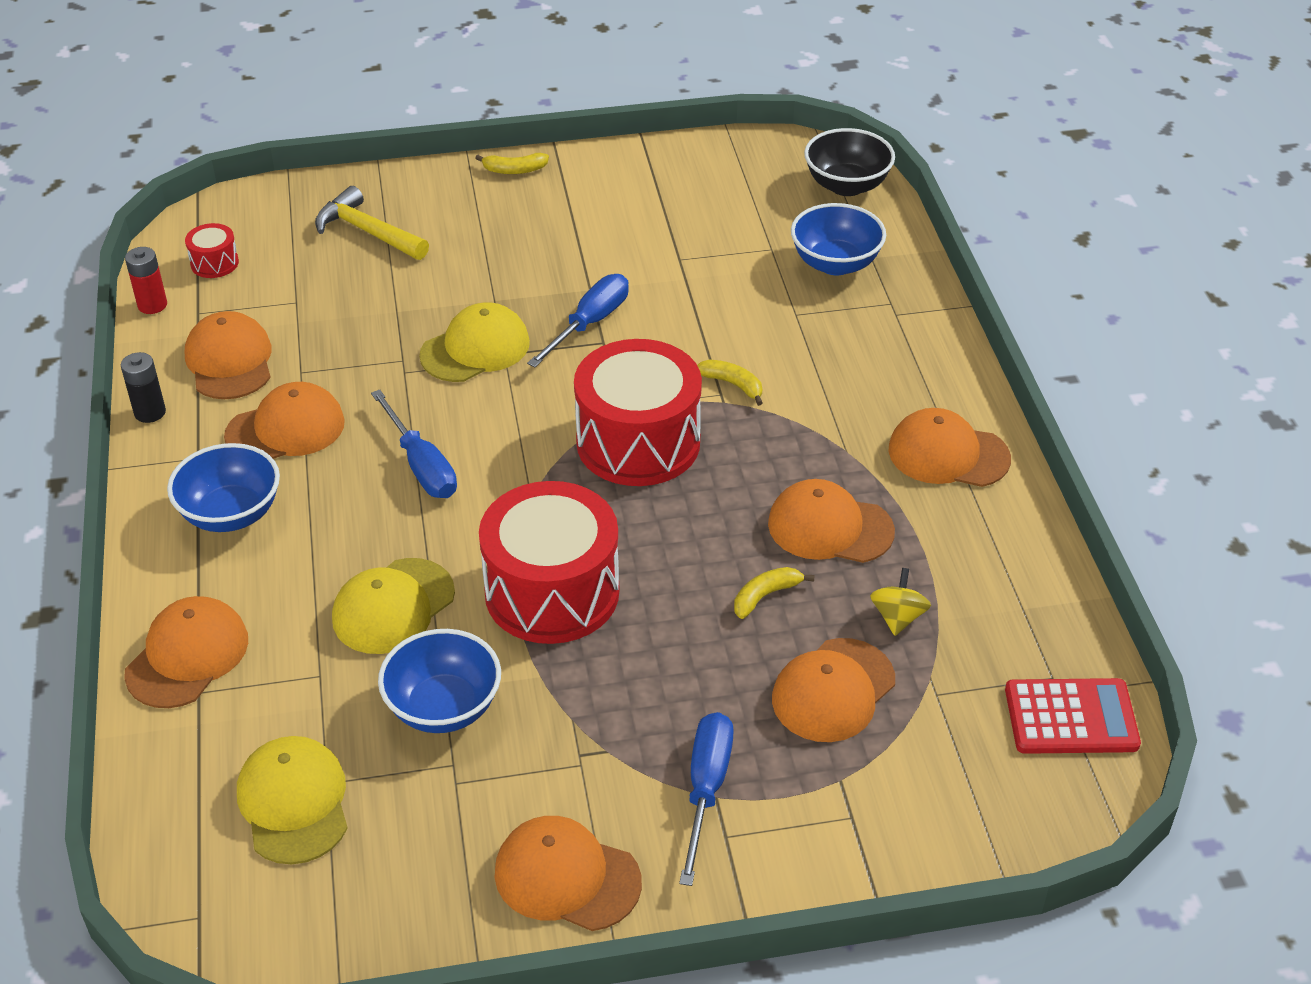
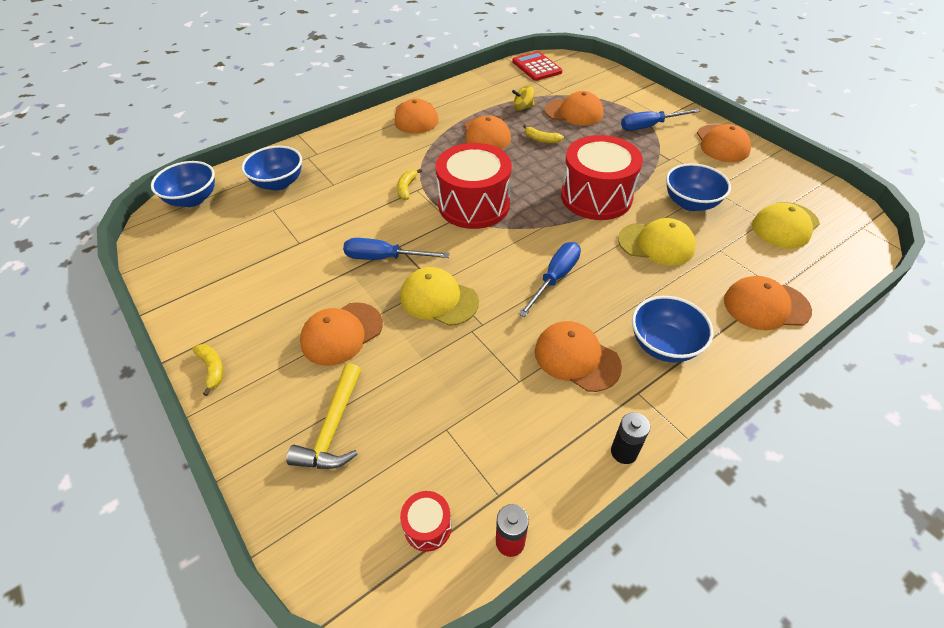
camera: 115 degrees left, 5 degrees up
orange cap [185,311,272,399] -> orange cap moved to [300,302,383,366]
black bowl [804,128,895,196] -> blue bowl [151,161,215,207]

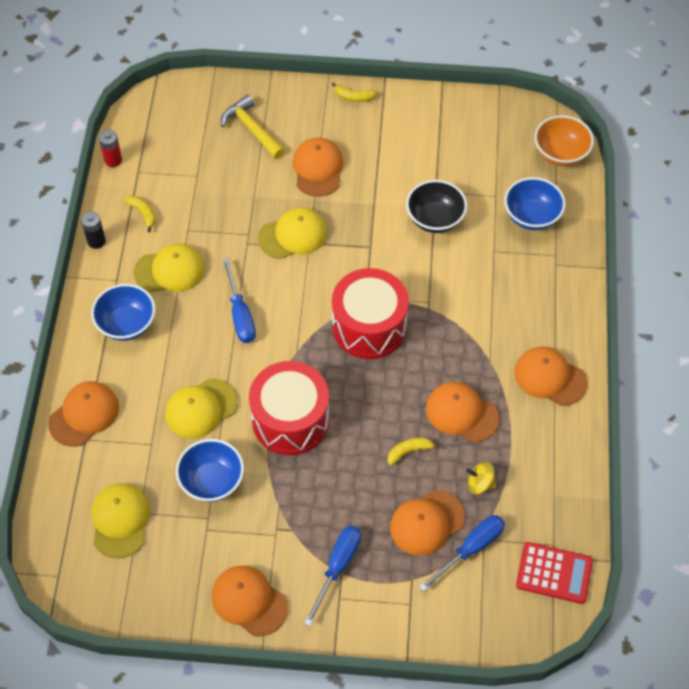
camera: 130 degrees right, 10 degrees up
blue bowl [151,161,215,207] -> orange bowl [535,115,594,166]
blue screwdriver [343,238,450,260] -> blue screwdriver moved to [419,515,505,592]
yellow banana [397,168,422,200] -> yellow banana moved to [123,195,156,232]
red drum [400,491,452,552] -> none
yellow spinning top [512,85,534,111] -> yellow spinning top turned 105 degrees counterclockwise [466,462,496,494]
orange cap [535,321,622,392] -> yellow cap [134,243,205,293]
none -> black bowl [406,180,467,233]

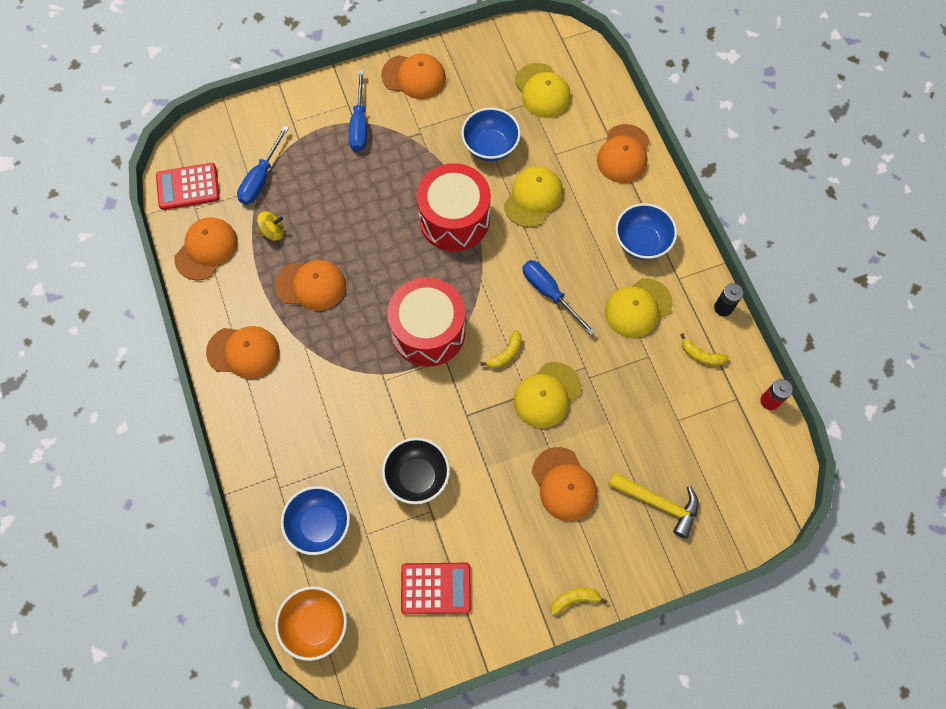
camera: 155 degrees right, 10 degrees up
yellow banana [387,437,440,465] -> yellow banana moved to [480,330,522,368]
orange cap [390,490,465,556] -> orange cap moved to [174,217,238,281]
none -> red calculator [401,563,471,614]

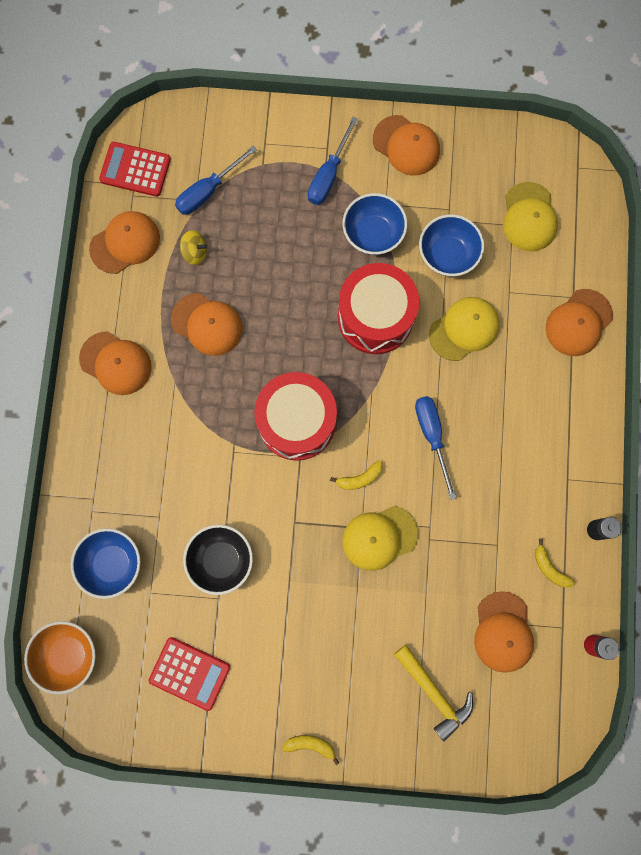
camera: 25 degrees right, 10 degrees up
orange cap [532,447,597,521] -> orange cap moved to [474,591,534,673]
yellow cap [605,278,673,338] -> none
blue bowl [615,203,677,260] -> blue bowl moved to [343,193,407,255]

